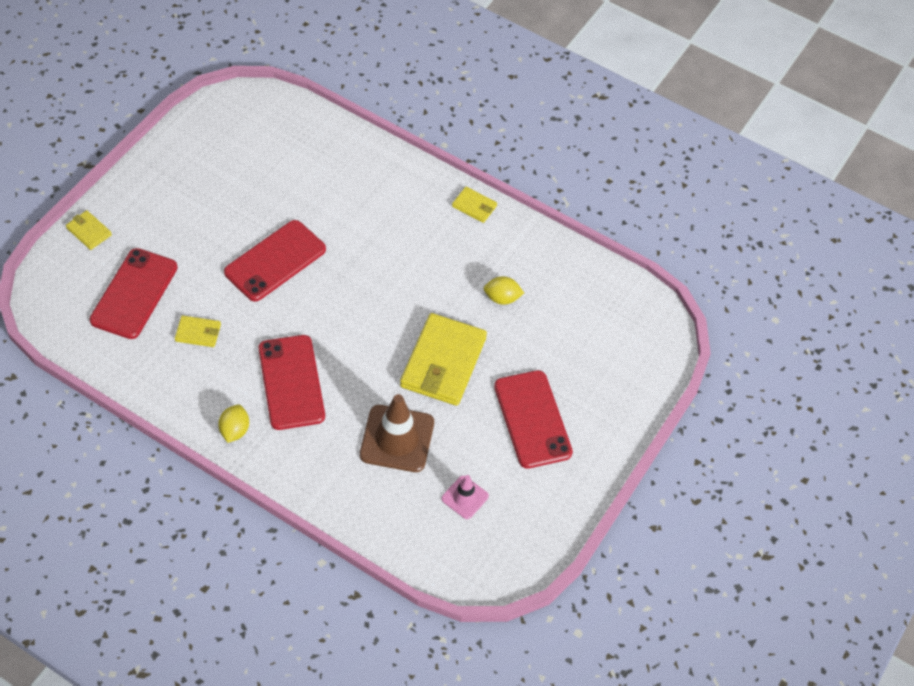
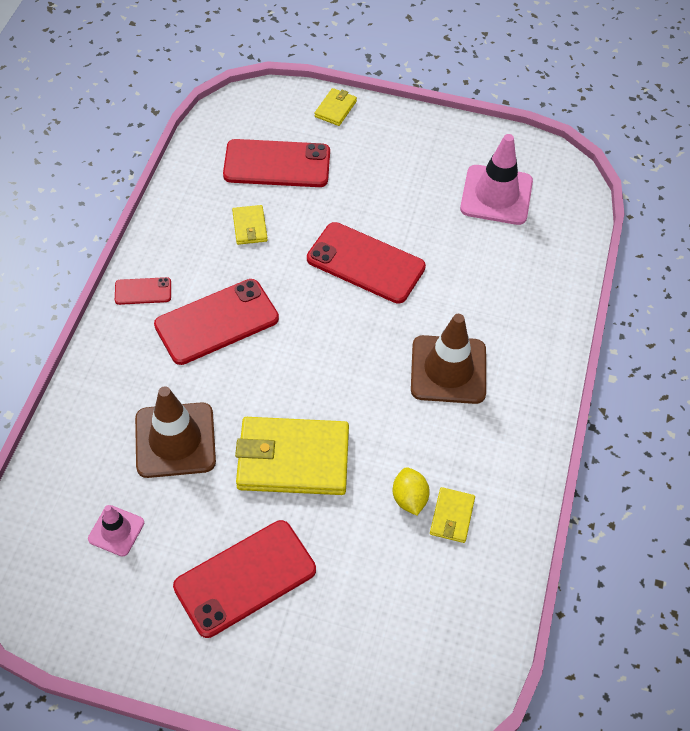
camera: 75 degrees right, 0 degrees up
yellow lemon [218,405,249,443] -> red phone [115,277,171,305]
yellow wallet [452,187,497,223] -> yellow wallet moved to [430,487,475,543]
none -> brown traffic cone [411,314,486,404]
none -> pink traffic cone [460,134,533,225]

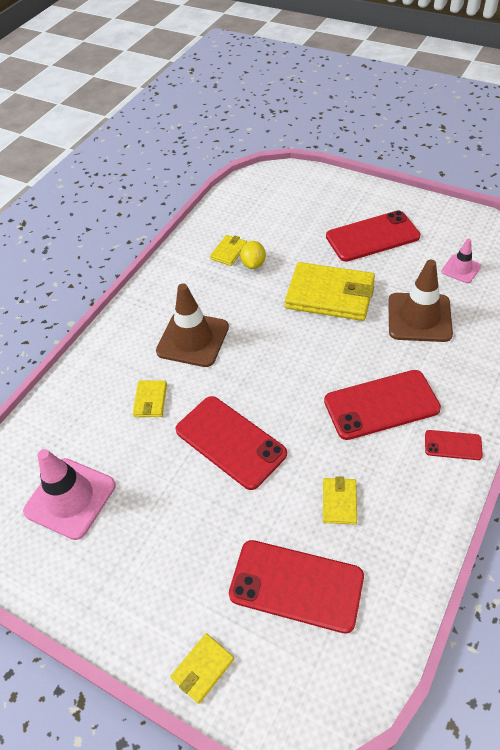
camera: 160 degrees left, 5 degrees down
none -> yellow wallet [133,380,167,417]

